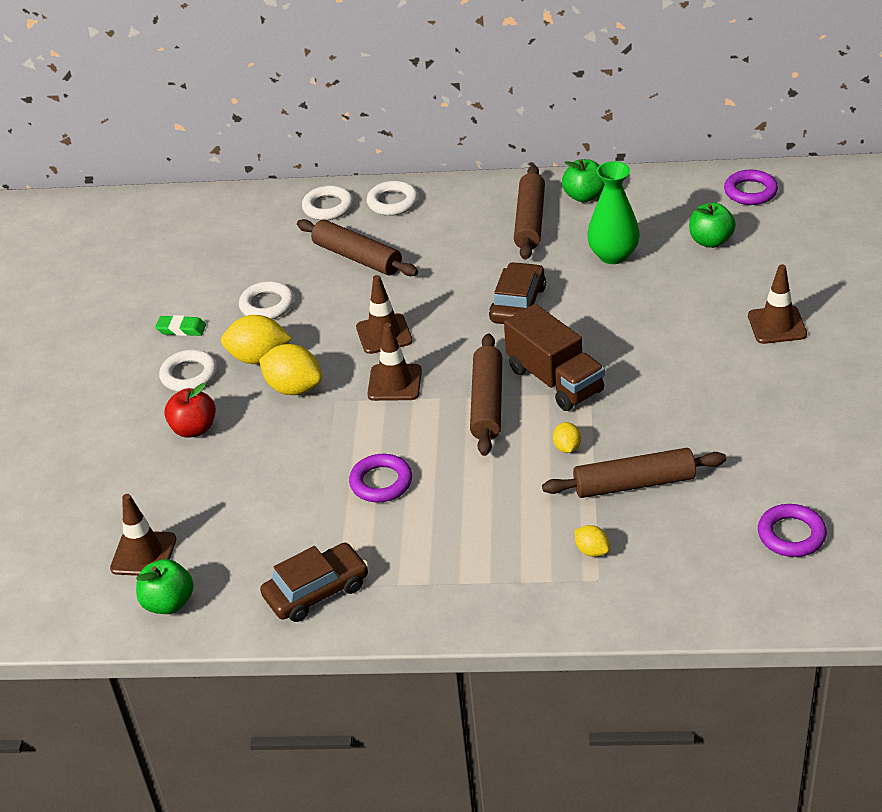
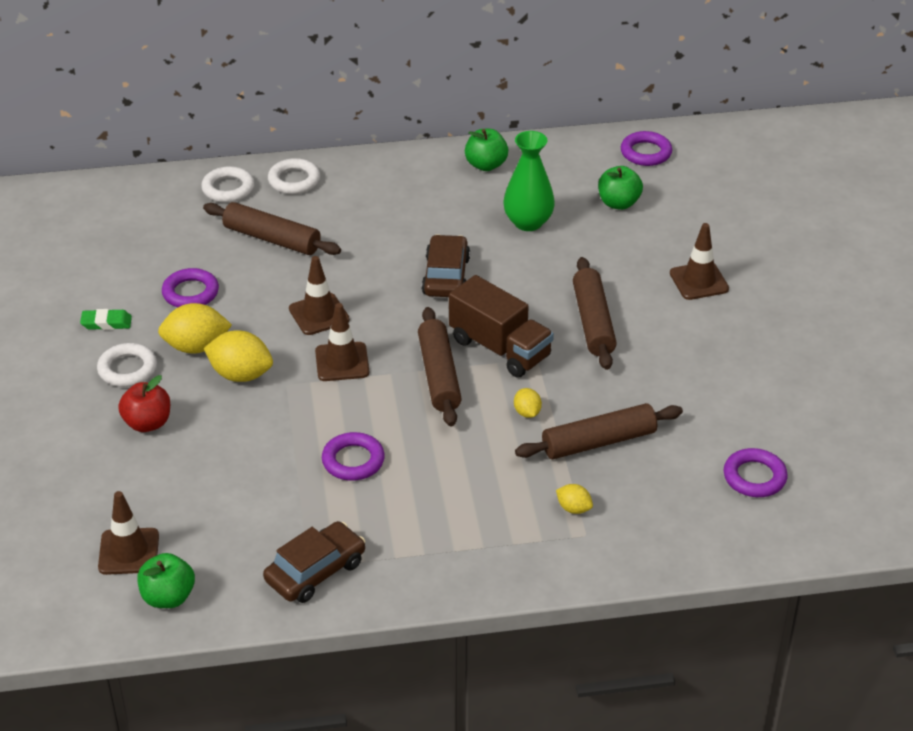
camera: 15 degrees left, 0 degrees up
white ring [239,281,294,319] -> purple ring [162,268,219,307]
brown rolling pin [514,165,545,260] -> brown rolling pin moved to [573,257,617,370]

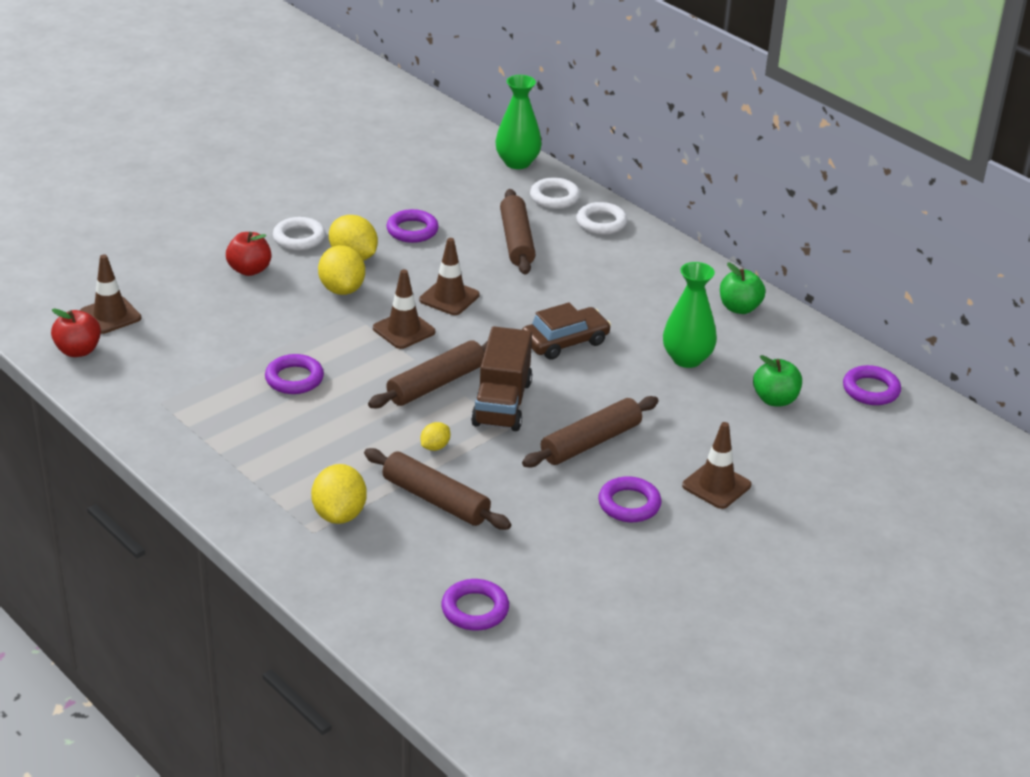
camera: 55 degrees right, 5 degrees down
green eraser [80,309,132,330] -> none
green apple [137,553,195,608] -> red apple [51,308,101,357]
brown car [263,521,365,603] -> none
yellow lemon [556,484,593,514] -> yellow lemon [311,464,367,524], size x1.90
none -> green vase [495,75,542,169]
none -> purple ring [598,476,662,522]

